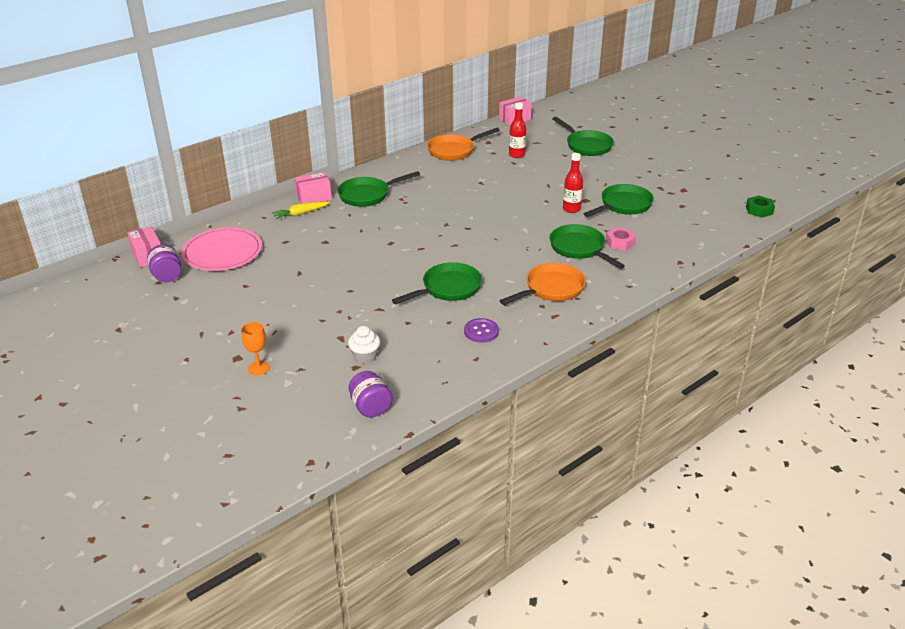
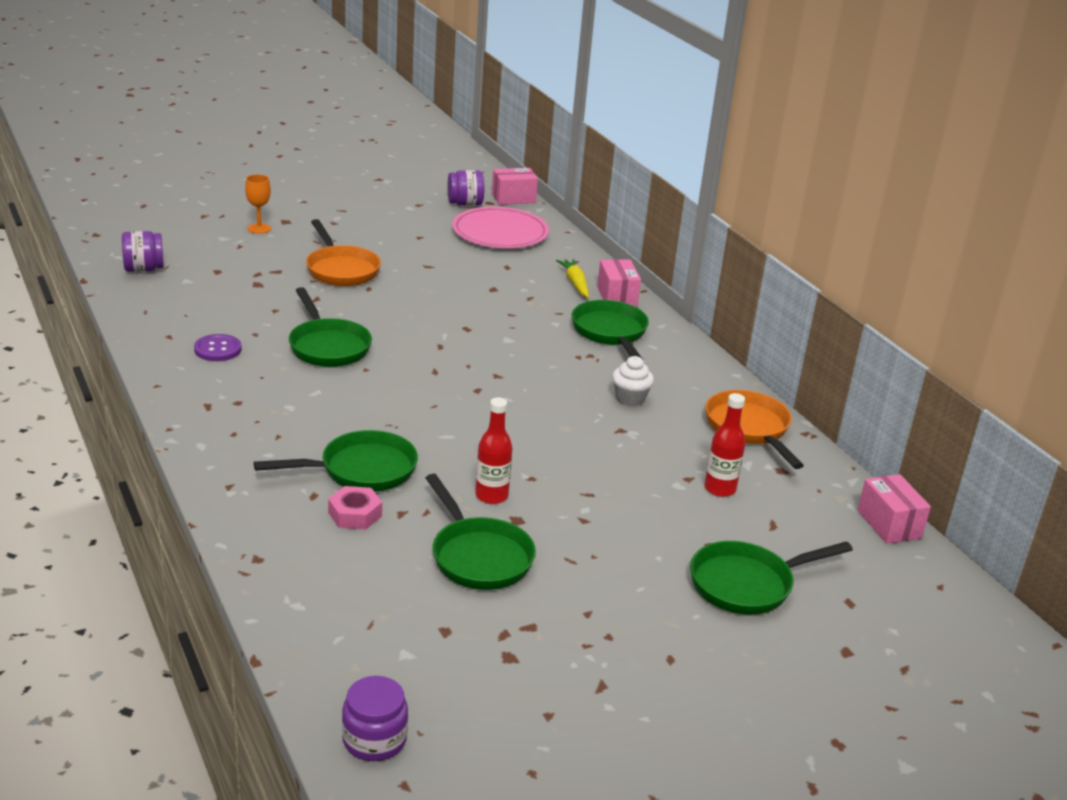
camera: 100 degrees right, 5 degrees down
white cupcake [348,326,380,364] -> white cupcake moved to [612,356,654,406]
orange pan [500,263,586,305] -> orange pan moved to [306,219,381,286]
green nut [746,195,775,218] -> purple jar [342,676,408,761]

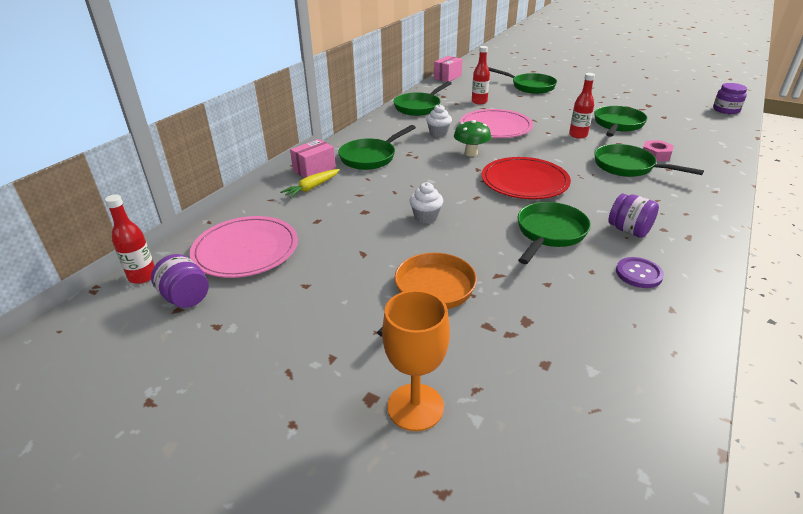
camera: 120 degrees left, 5 degrees up
purple jar [122,231,164,272] -> purple jar moved to [608,193,659,238]
orange goblet [245,174,271,234] -> orange goblet [382,290,450,431], size x1.64
pink box [492,168,538,205] -> red bottle [105,194,155,284]
orange pan [705,390,804,469] -> green pan [393,81,452,116]
none -> white cupcake [409,182,443,224]
none -> green mushroom [454,120,491,157]
none -> pink plate [460,109,533,138]
none -> red plate [482,157,571,199]

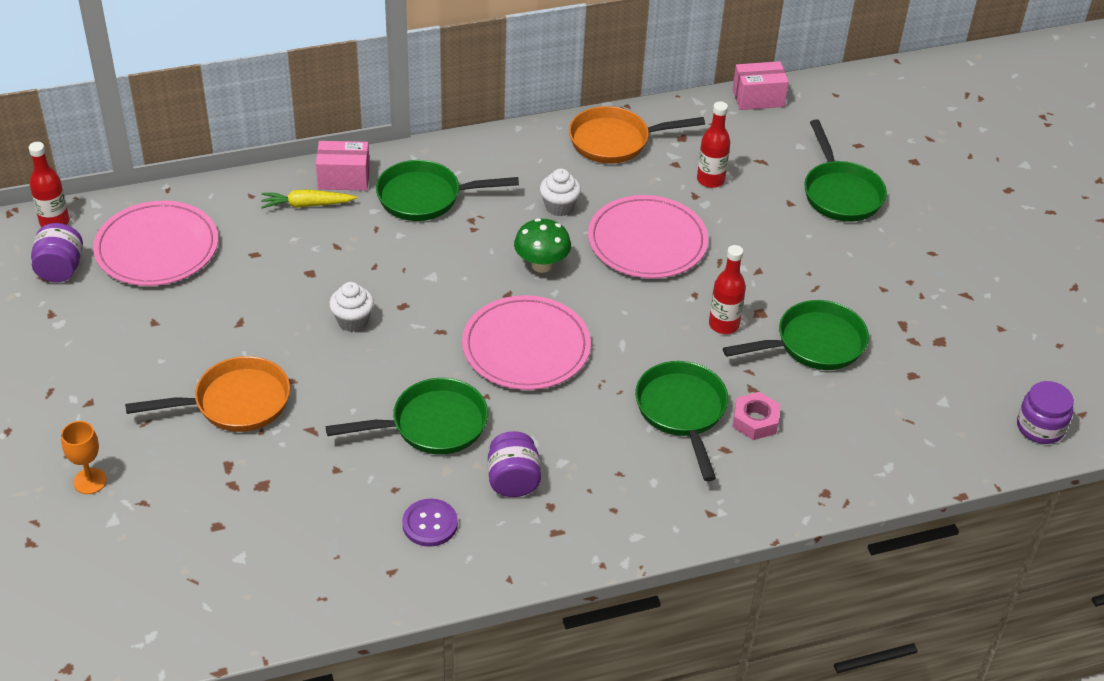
camera: 40 degrees right, 10 degrees up
orange goblet [382,290,450,431] -> orange goblet [61,421,107,494], size x0.61
green pan [393,81,452,116] -> orange pan [569,106,705,164]
red plate [482,157,571,199] -> pink plate [462,295,591,390]

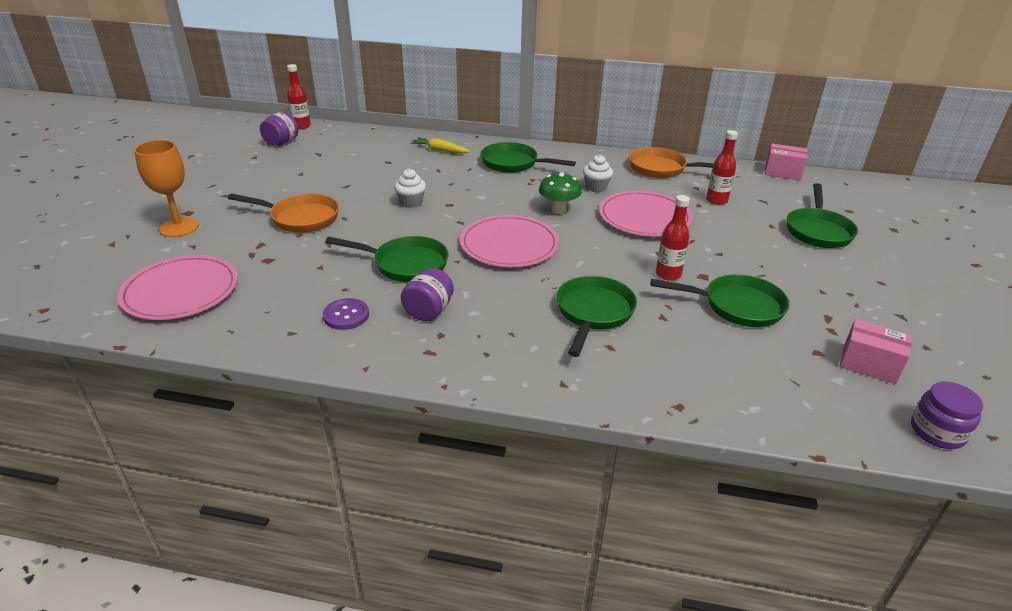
camera: 30 degrees right, 10 degrees down
orange goblet [61,421,107,494] -> orange goblet [134,140,199,237], size x1.64
pink plate [93,201,218,286] -> pink plate moved to [117,255,238,320]
pink box [316,141,370,191] -> pink box moved to [840,319,912,384]
pink nut [732,392,780,440] -> none

